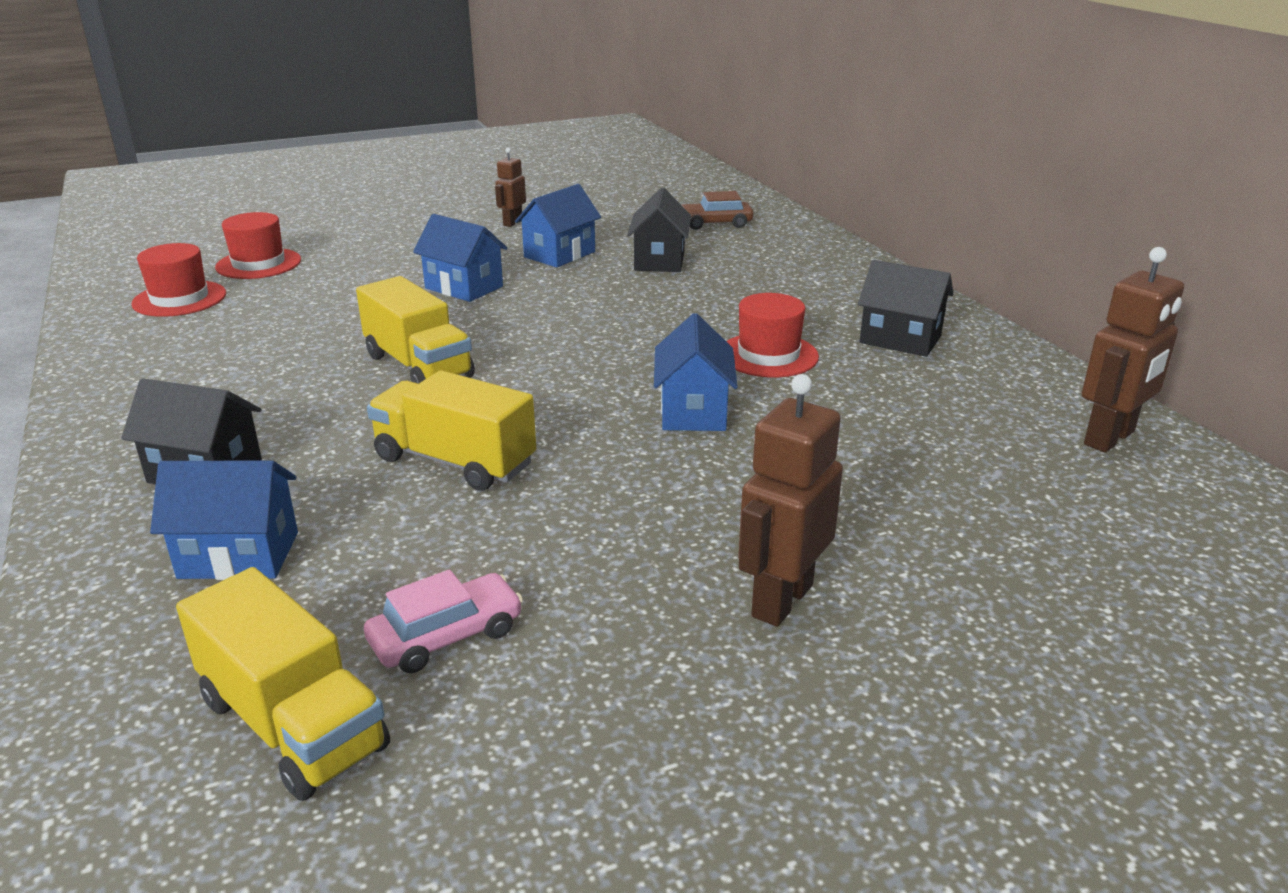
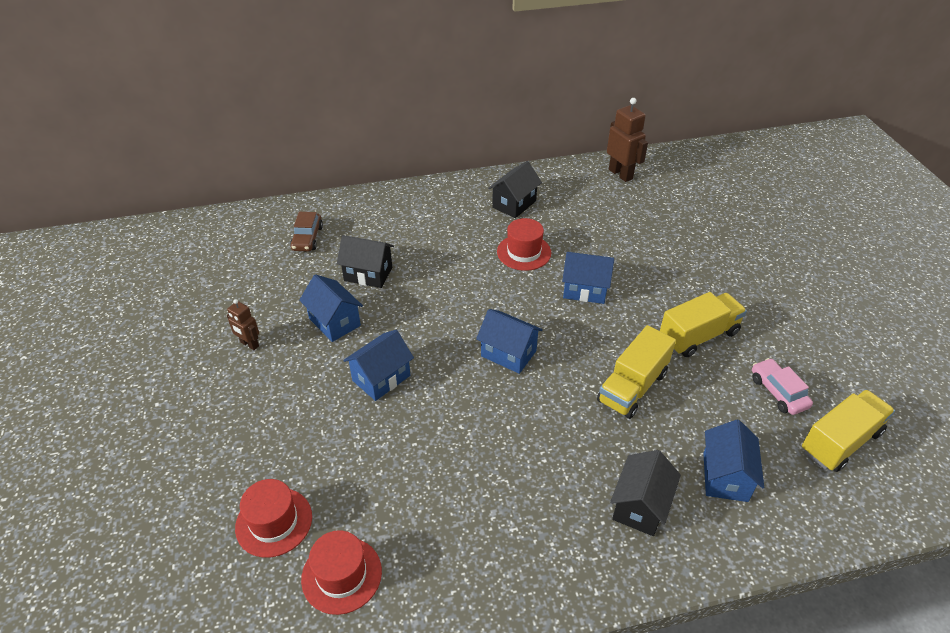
camera: 80 degrees left, 15 degrees up
yellow truck [356,276,475,384] -> yellow truck moved to [660,292,747,357]
brown robot [738,374,843,627] -> none
none -> blue house [476,309,543,374]

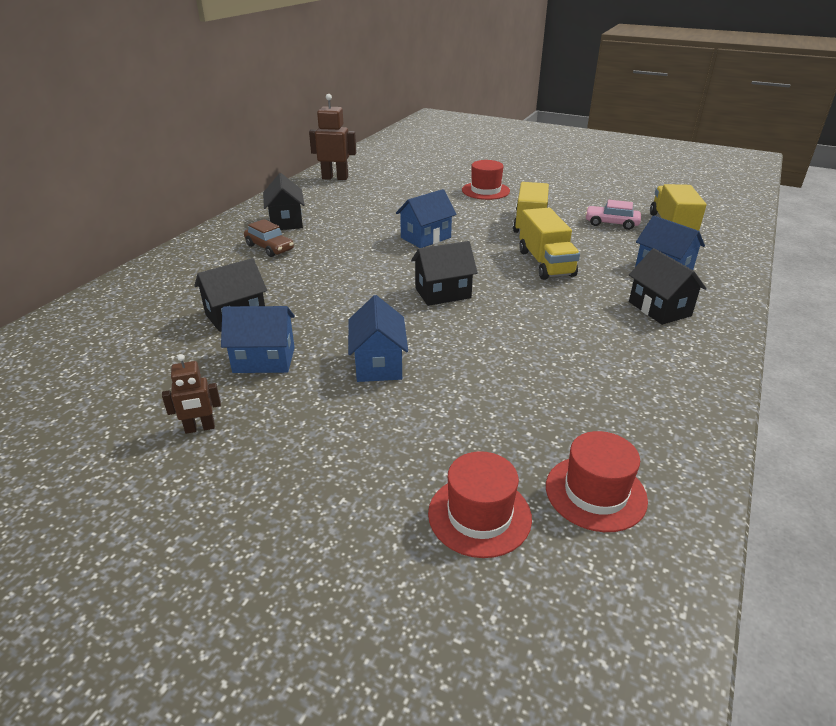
camera: 50 degrees left, 10 degrees down
brown car [290,212,323,251] -> brown car moved to [244,219,294,257]
blue house [476,309,543,374] -> black house [411,241,478,306]
red hat [497,218,551,271] -> red hat moved to [462,160,510,200]

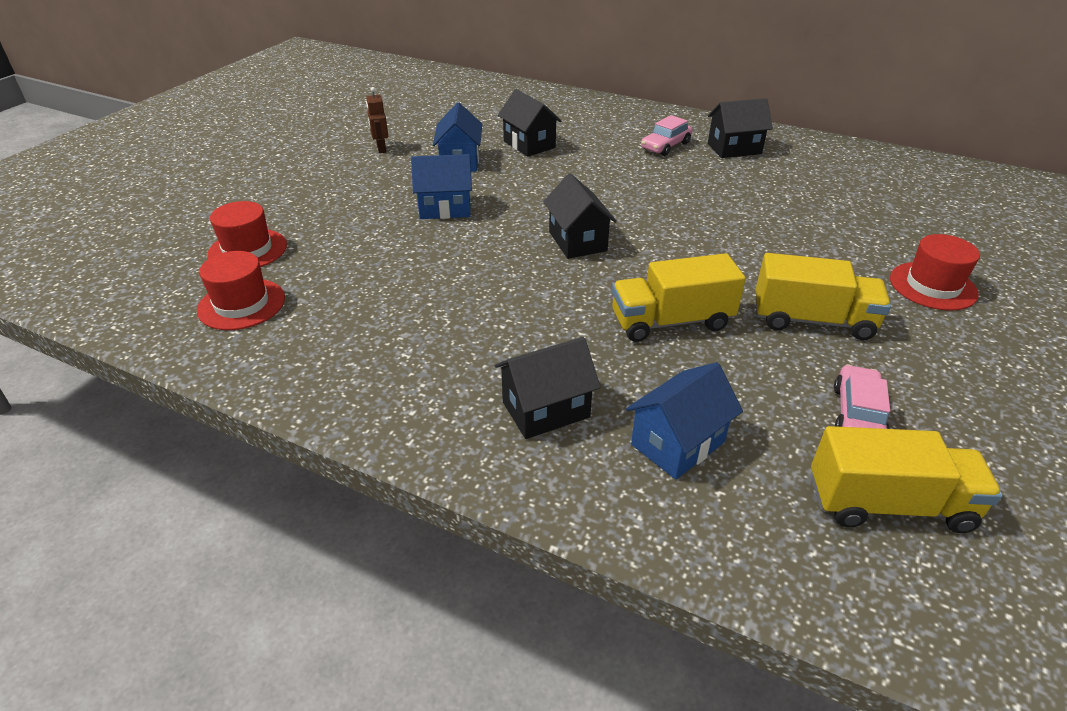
camera: 90 degrees right, 5 degrees up
brown car [244,219,294,257] -> pink car [641,115,692,156]
brown robot [309,94,356,180] -> none
blue house [396,189,457,248] -> none

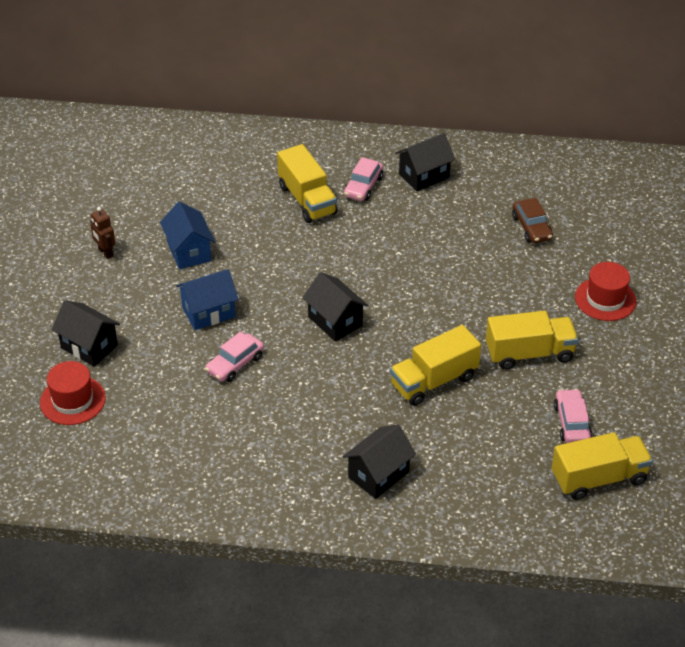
camera: 20 degrees left, 5 degrees up
red hat [197,251,285,330] -> none
black house [498,89,561,157] -> black house moved to [52,300,120,367]
blue house [626,362,743,479] -> none
none -> pink car [205,332,264,382]
none -> yellow truck [277,144,338,223]
none -> brown car [512,198,553,243]

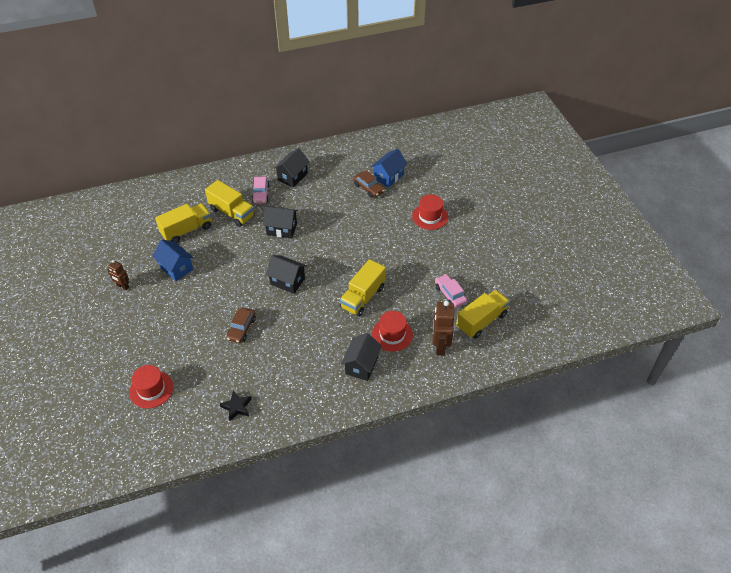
camera: 25 degrees left, 5 degrees up
black house [52,300,120,367] -> black house moved to [263,206,298,238]
blue house [176,269,238,330] -> blue house moved to [371,149,407,188]
pink car [205,332,264,382] -> brown car [226,307,256,343]
yellow truck [486,311,578,370] -> yellow truck moved to [155,203,211,243]
none -> black star [220,391,252,421]
none -> red hat [372,311,413,352]
none -> brown robot [433,301,454,356]

